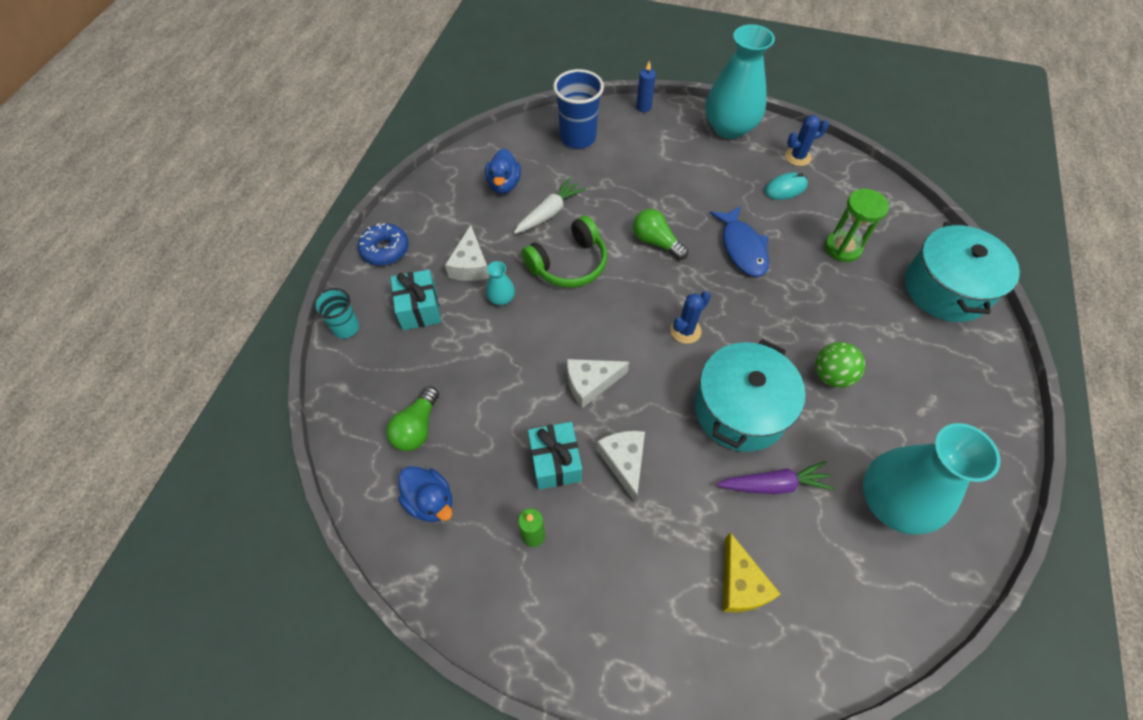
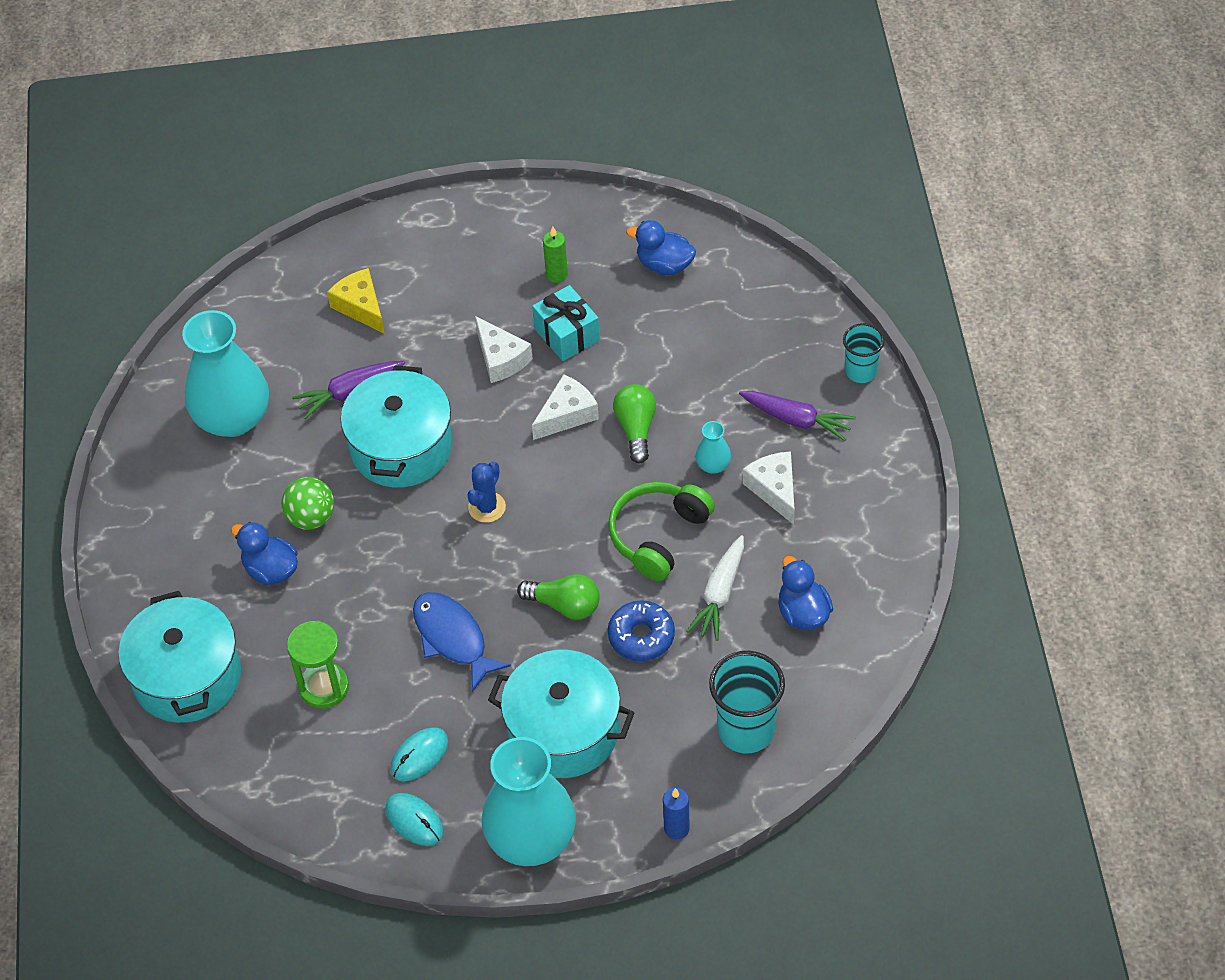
camera: 160 degrees right, 5 degrees down
blue donut [358,223,409,266] -> blue donut moved to [608,600,675,661]
green light bulb [386,386,439,451] -> green light bulb moved to [613,384,656,463]
turquoise gift [391,270,441,330] -> purple carrot [739,391,856,441]
blue cup [553,69,604,149] -> turquoise cup [709,651,785,754]
blue cactus [785,115,829,166] -> turquoise mouse [385,793,443,846]
none -> blue duck [231,522,298,585]
none -> turquoise pot [488,650,635,778]

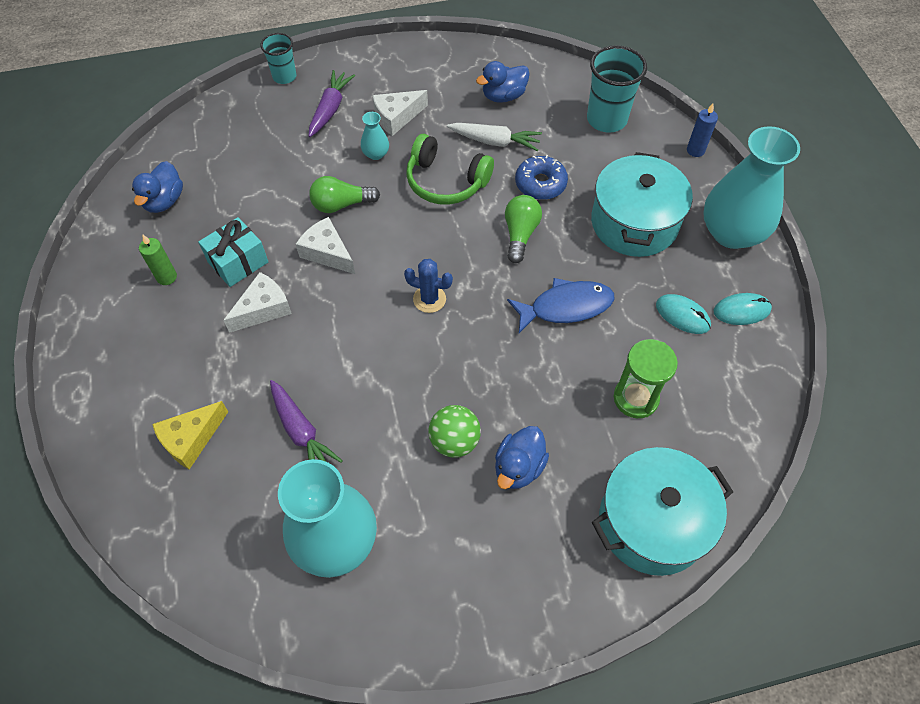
camera: 100 degrees left, 5 degrees up
turquoise pot [341,366,453,487] -> none
turquoise mouse [385,793,443,846] -> turquoise mouse turned 45 degrees clockwise [714,293,772,325]
blue fish [413,592,511,692] -> blue fish turned 150 degrees counterclockwise [507,278,615,333]

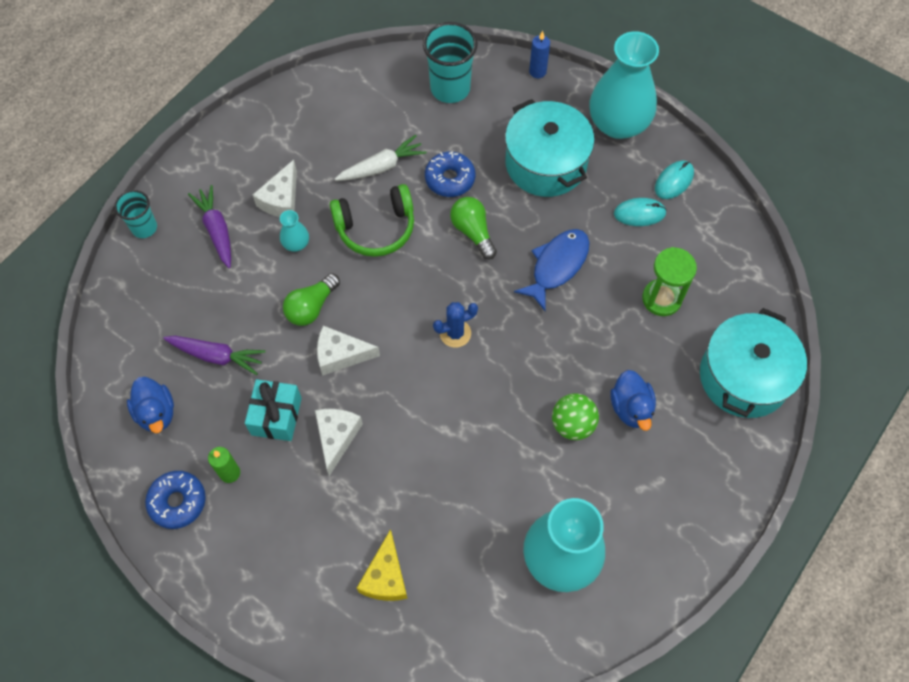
camera: 40 degrees left, 5 degrees up
purple carrot [270,380,343,463] -> purple carrot moved to [163,336,266,375]
blue duck [476,61,530,103] -> none
none -> blue donut [145,471,206,529]

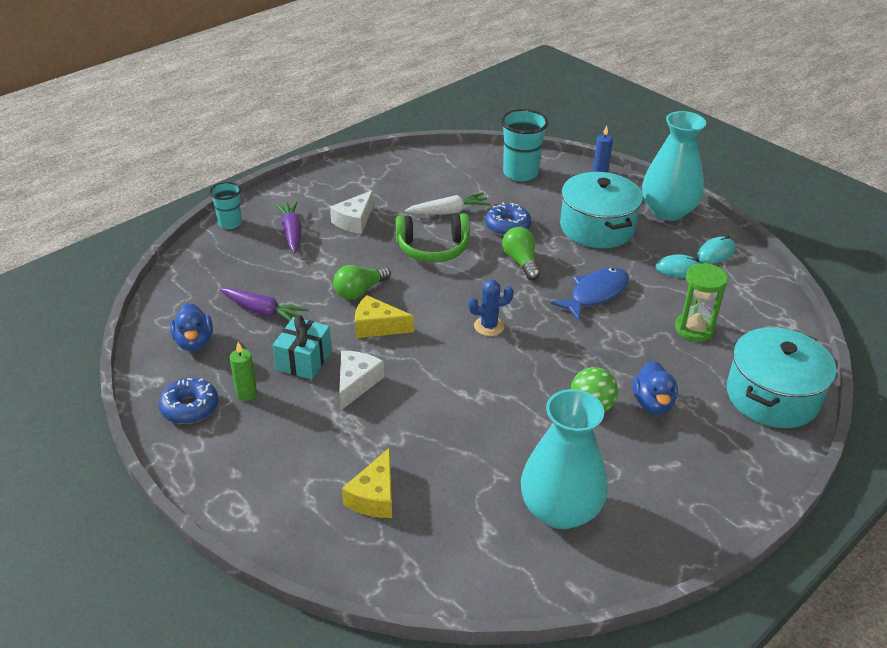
camera: 10 degrees right, 25 degrees down
turquoise vase [280,210,309,252] -> none
white cheese [317,325,380,376] -> yellow cheese [355,295,414,338]

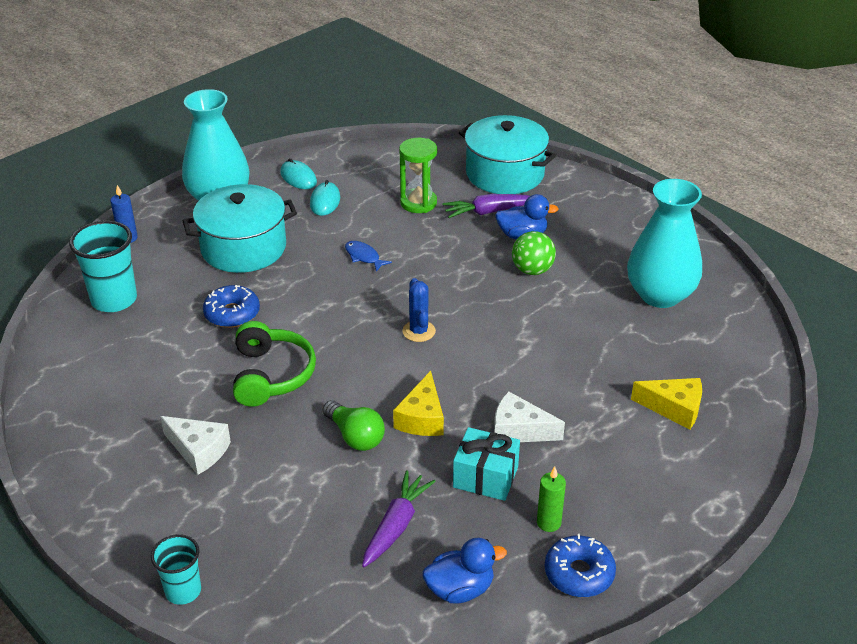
camera: 90 degrees left, 0 degrees up
purple carrot [275,201,302,254] -> purple carrot moved to [443,194,530,218]
white carrot [405,193,490,215] -> none
green light bulb [502,227,540,280] -> none
blue fish [551,268,629,321] -> blue fish [345,241,392,272], size x0.56

